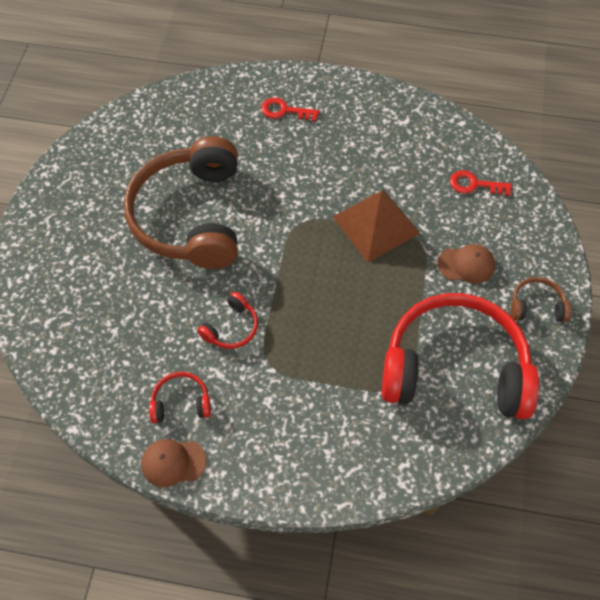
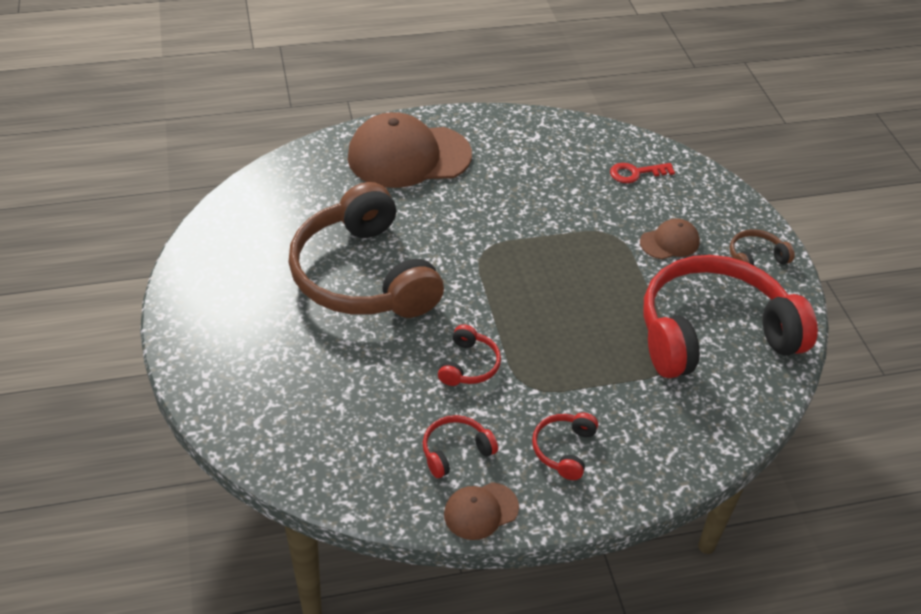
camera: 25 degrees left, 15 degrees down
red key [261,98,319,122] -> brown cap [348,112,472,188]
brown pyramid [332,190,420,262] -> none
none -> red headphones [532,413,598,480]

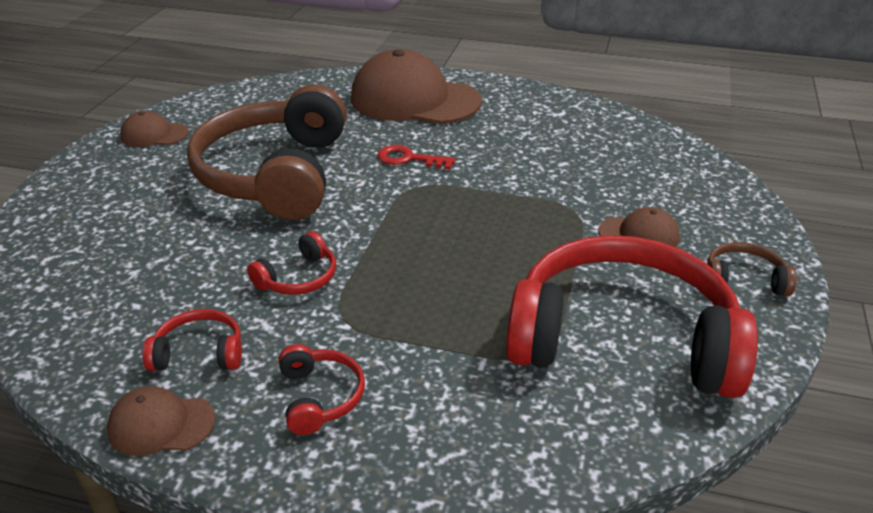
camera: 30 degrees right, 10 degrees down
red headphones [532,413,598,480] -> red headphones turned 120 degrees clockwise [279,344,365,435]
red key [610,163,675,183] -> red key moved to [377,145,456,170]
none -> brown cap [120,111,189,147]

